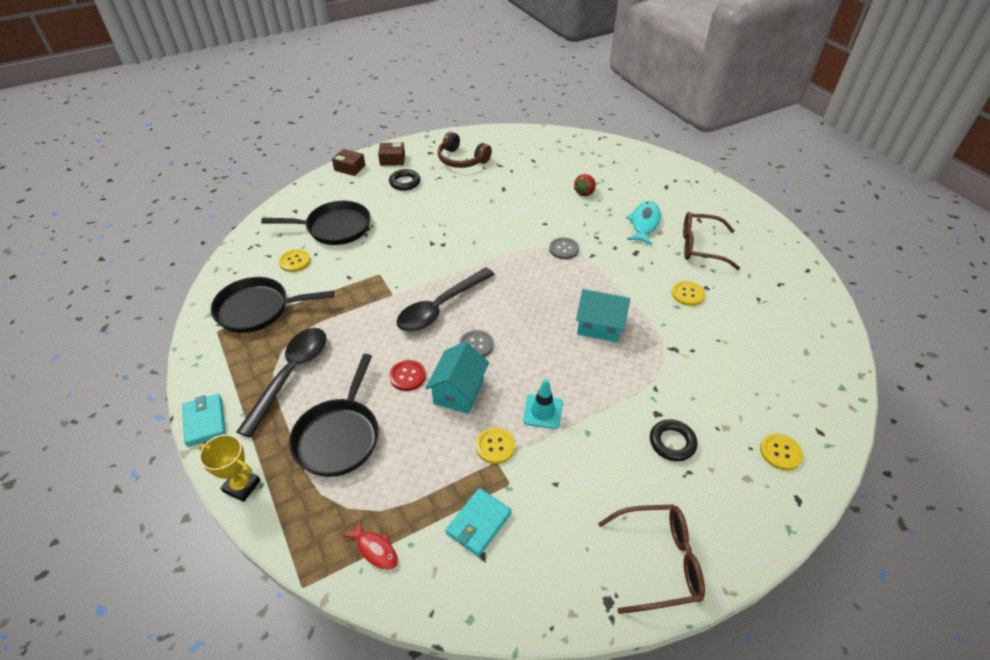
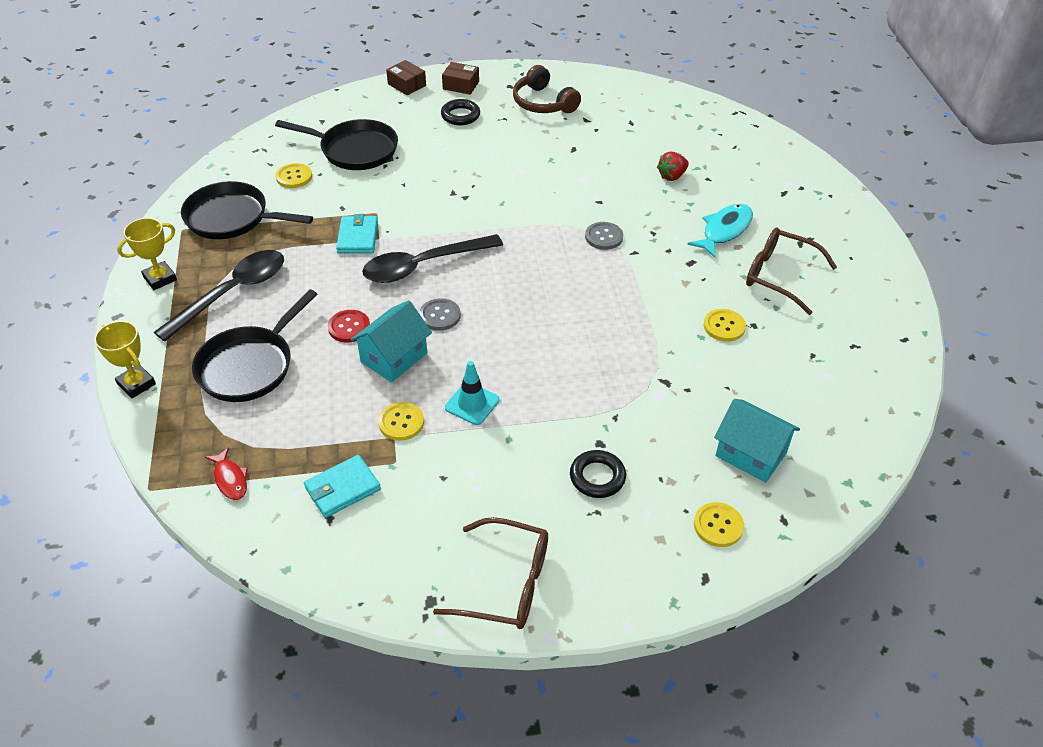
camera: 20 degrees right, 0 degrees up
turquoise wallet [182,394,226,447] -> turquoise wallet moved to [336,214,378,254]
turquoise house [576,289,630,343] -> turquoise house moved to [714,399,800,483]
none -> yellow trophy [117,218,177,290]

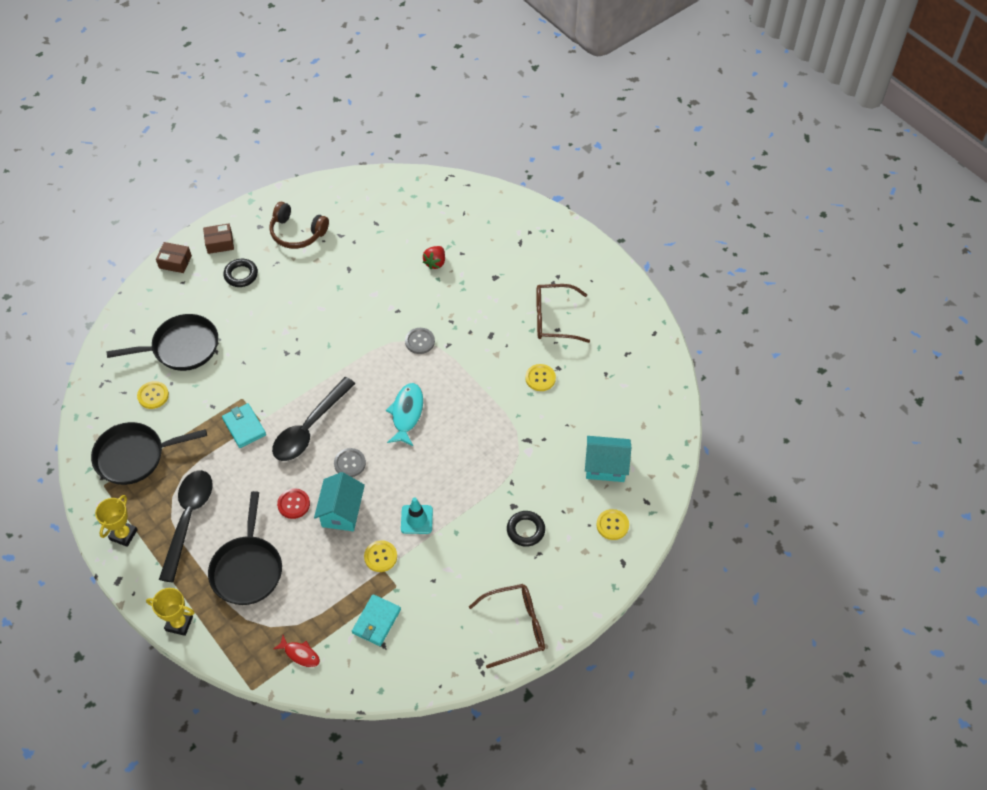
camera: 30 degrees left, 10 degrees up
turquoise fish [687,204,753,258] -> turquoise fish moved to [386,383,423,446]

